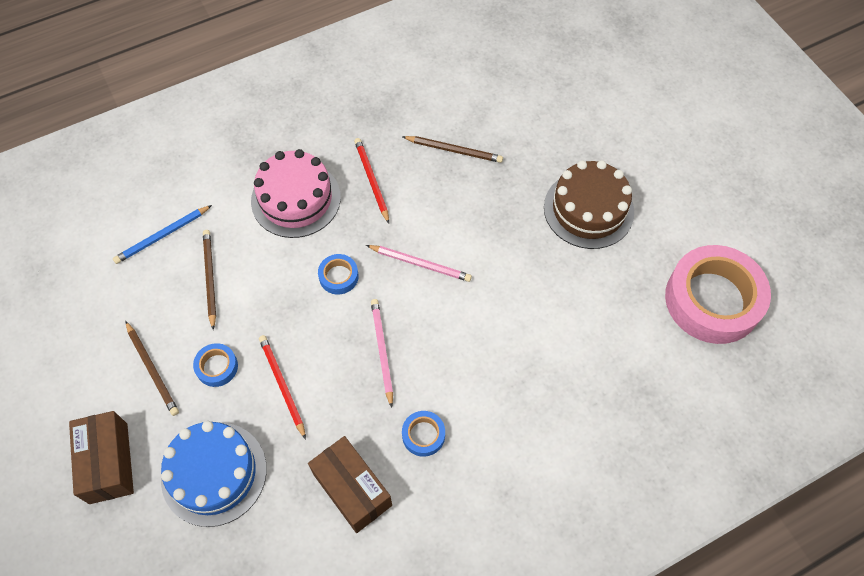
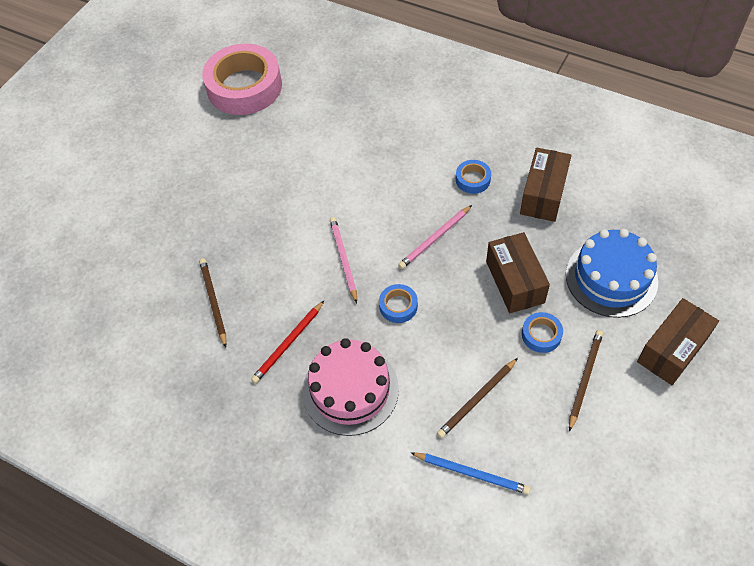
camera: 120 degrees left, 5 degrees down
red pencil [259,335,306,439] -> brown box [486,232,550,313]
brown cake [544,160,634,249] -> none

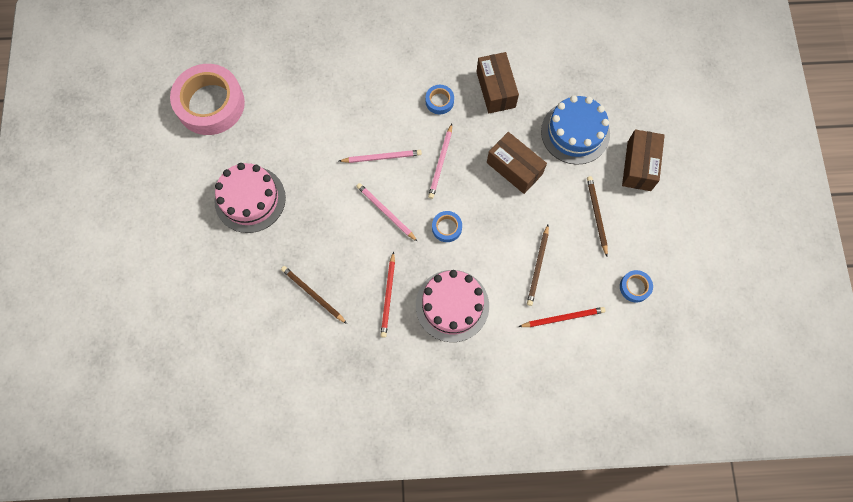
camera: 35 degrees left, 15 degrees up
blue pencil [410,452,531,494] -> red pencil [518,307,605,327]
blue tape [522,312,563,353] -> blue tape moved to [620,270,653,302]
none -> pink cake [214,163,286,233]
none -> pink pencil [339,150,422,163]

